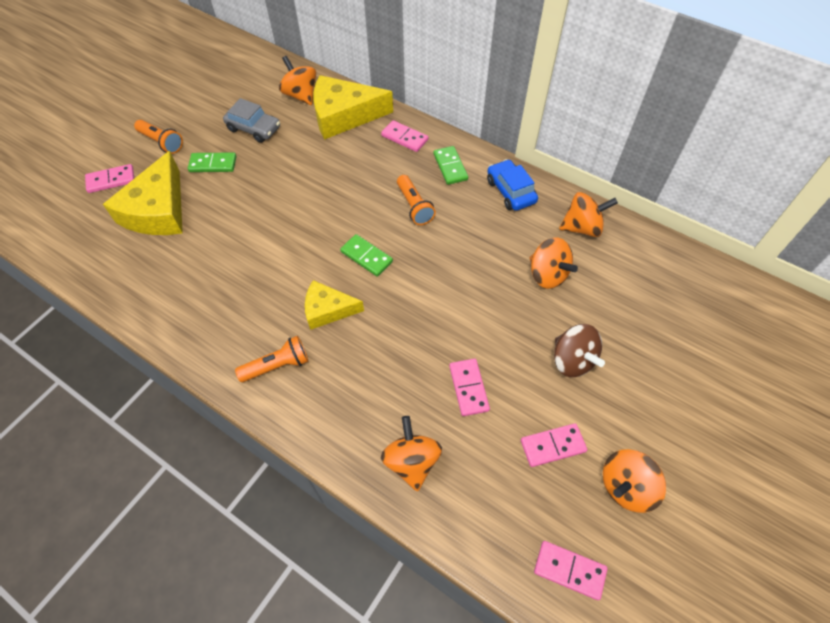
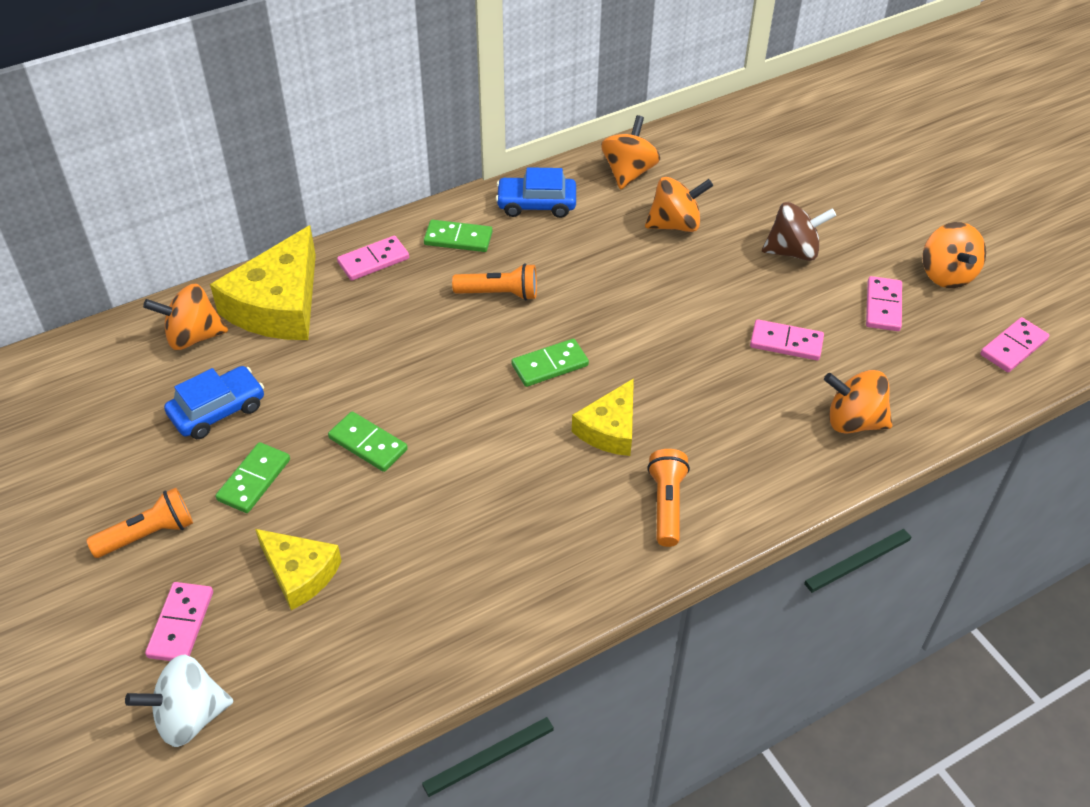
camera: 65 degrees left, 10 degrees down
yellow cheese [103,151,183,235] -> yellow cheese [255,529,341,610], size x0.59
grey car [223,98,280,143] -> blue car [164,366,264,439]
none -> white spinning top [125,654,233,747]
none -> green domino [328,411,408,472]

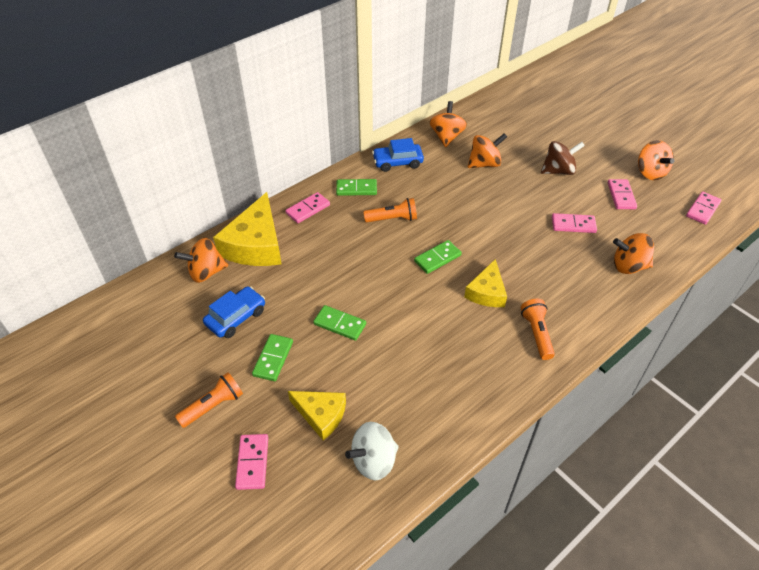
camera: 10 degrees left, 0 degrees up
white spinning top [125,654,233,747] -> white spinning top moved to [345,422,399,480]

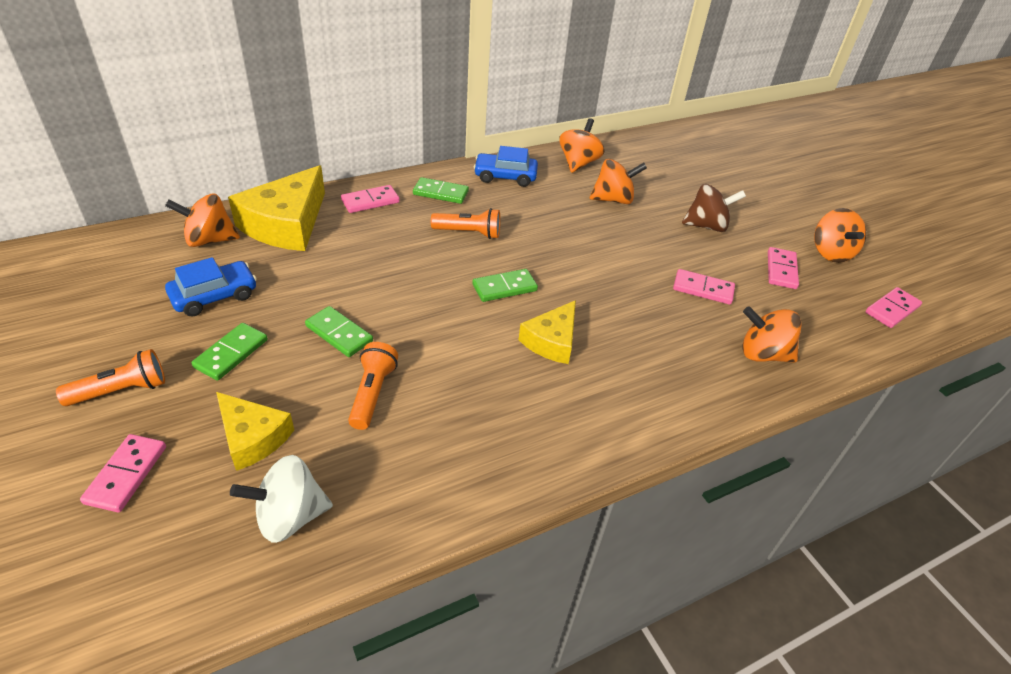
camera: 10 degrees right, 5 degrees down
orange flashlight [521,299,555,360] -> orange flashlight moved to [348,342,398,430]

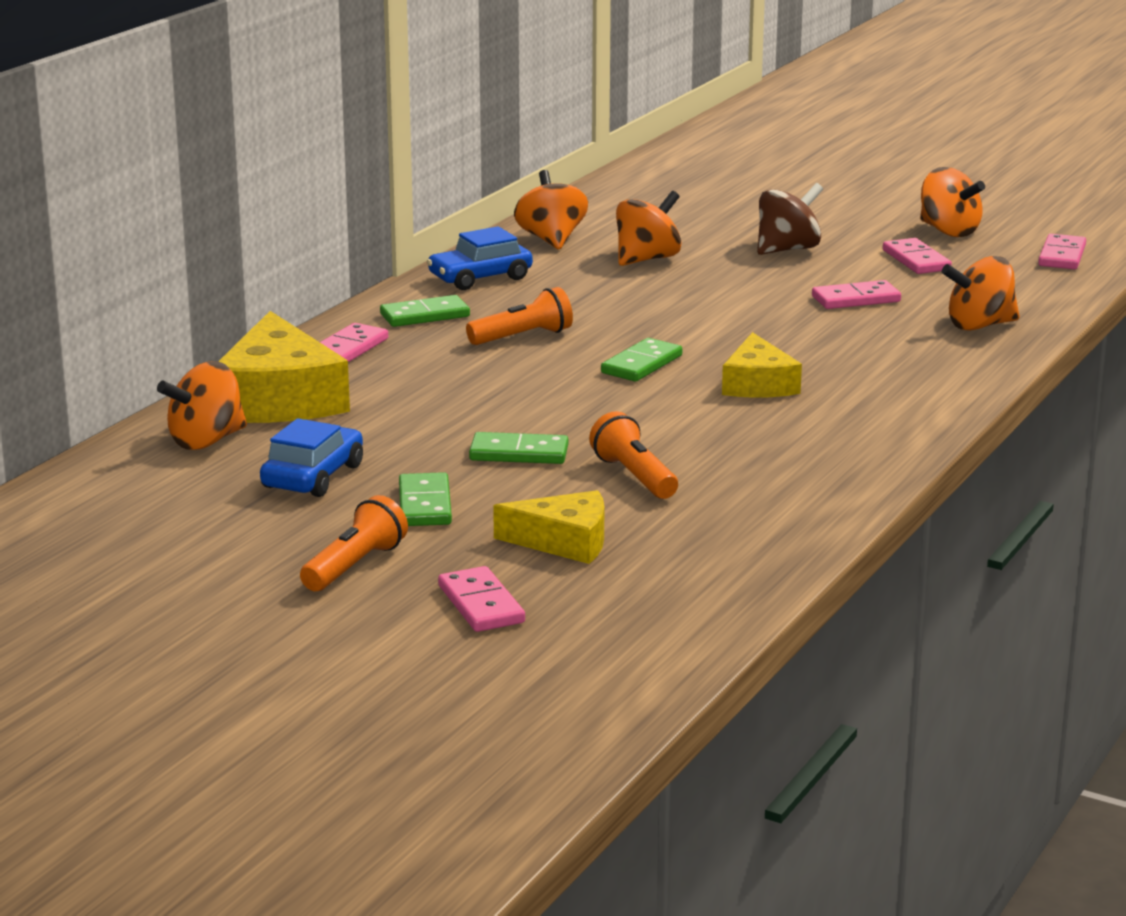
camera: 30 degrees left, 20 degrees down
white spinning top [230,455,333,543] -> none

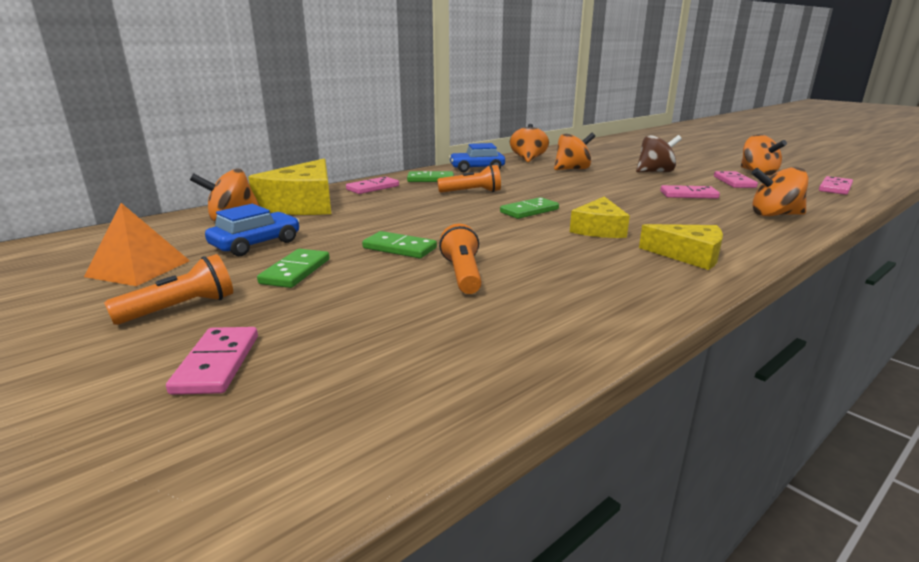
camera: 20 degrees right, 0 degrees up
yellow cheese [493,490,604,564] -> yellow cheese moved to [639,224,723,270]
none -> orange pyramid [84,203,190,286]

